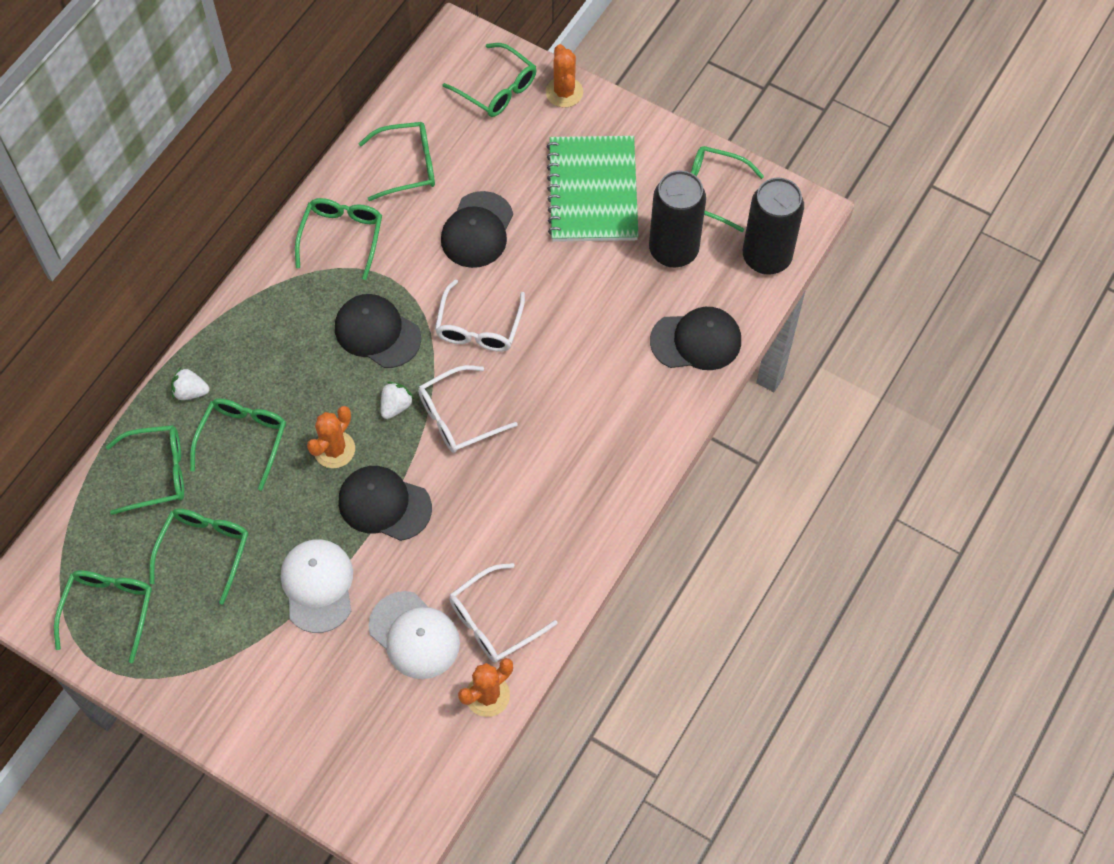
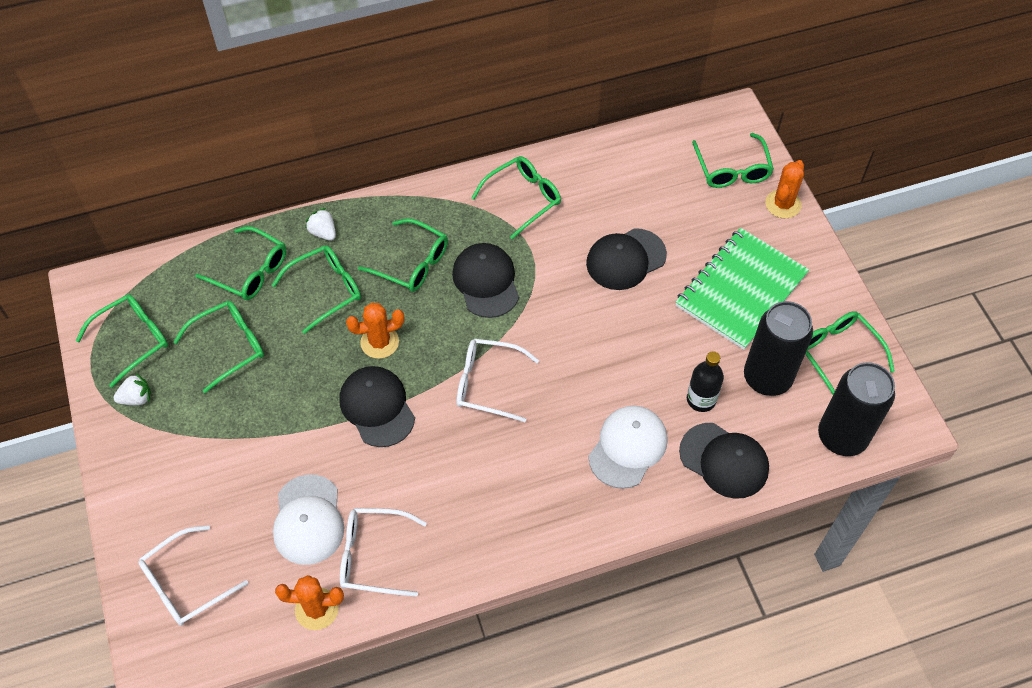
camera: 40 degrees right, 5 degrees down
white cap [281,539,353,633] -> white cap moved to [588,406,668,489]
green glasses [358,122,435,201] -> green glasses moved to [358,218,448,292]
white strawberry [381,382,414,419] -> white strawberry moved to [114,373,151,405]
white glasses [435,279,525,352] -> white glasses moved to [138,525,248,626]
none -> black bottle [687,351,724,412]

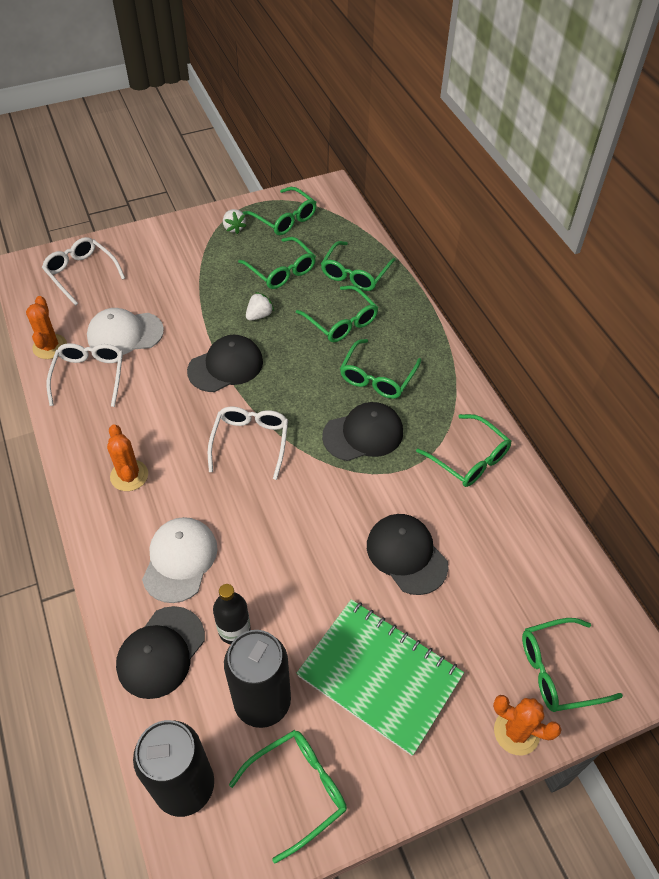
camera: 85 degrees right, 5 degrees down
white strawberry [306,208,336,241] -> white strawberry moved to [246,292,274,321]
orange cactus [346,303,405,359] -> orange cactus moved to [107,424,148,491]
white cap [588,406,668,489] -> white cap turned 105 degrees counterclockwise [142,517,218,603]

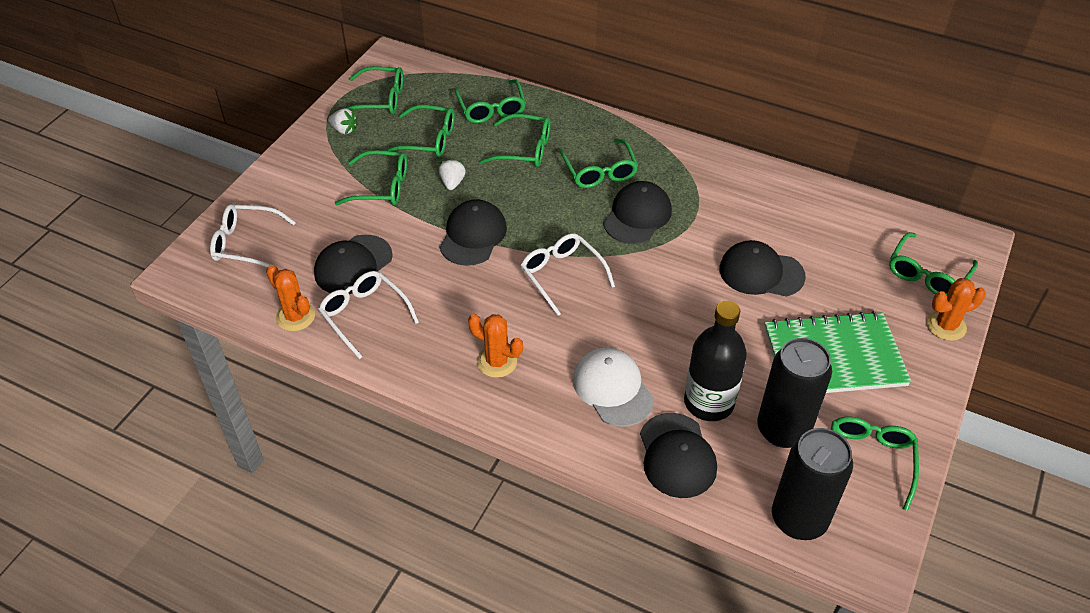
camera: 40 degrees left, 5 degrees down
white cap [87,308,164,355] -> black cap [314,235,393,294]
black bottle [213,584,251,644] -> black bottle [684,301,747,421], size x1.61
green glasses [416,414,511,487] -> green glasses moved to [335,150,407,205]

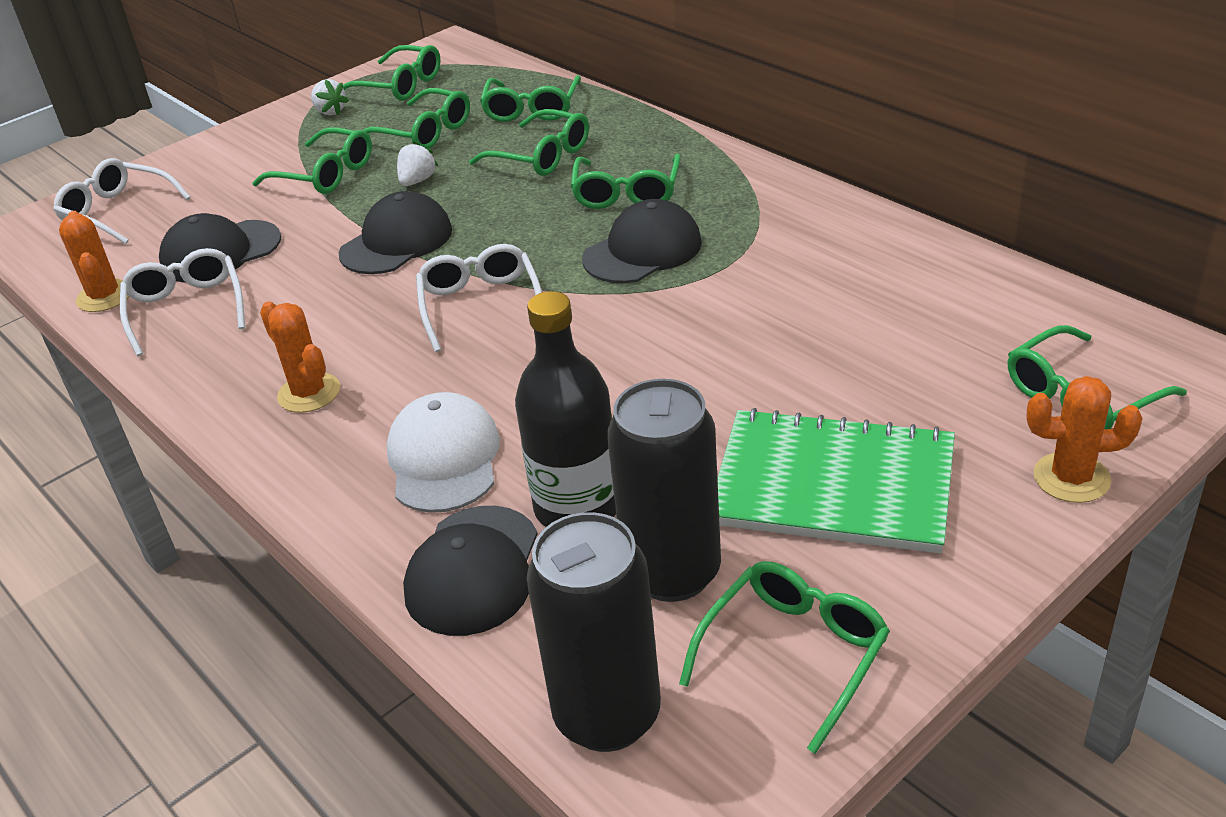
camera: 25 degrees right, 10 degrees down
black cap [719,240,806,297] -> none

